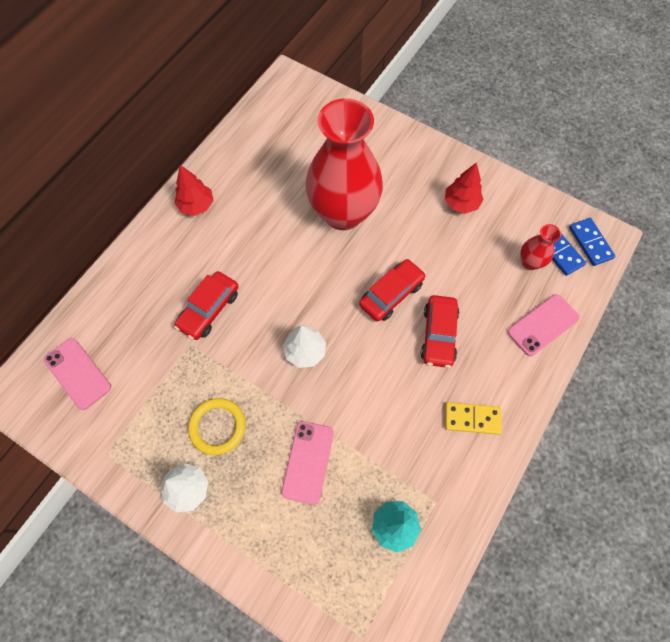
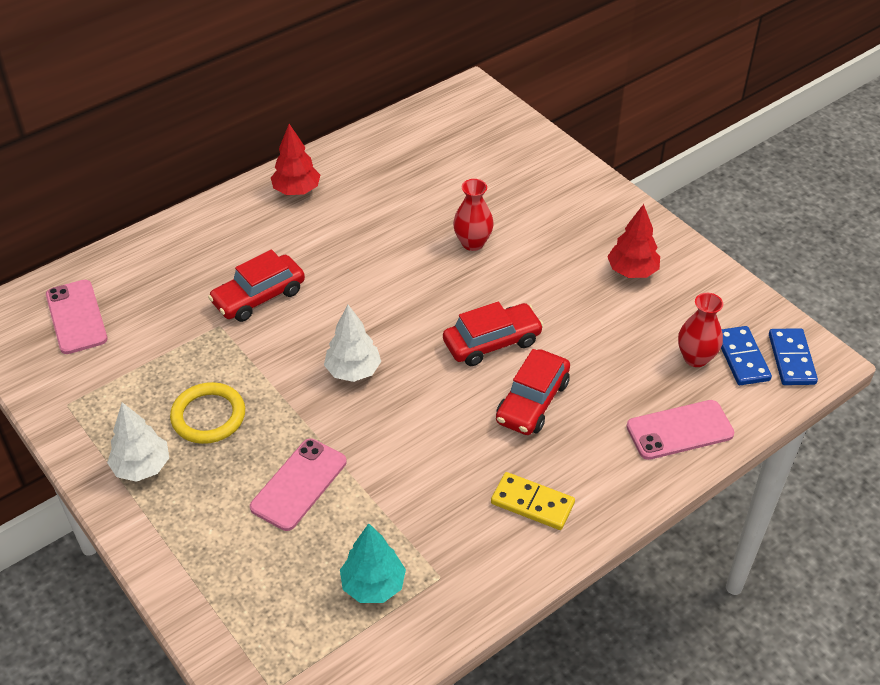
camera: 20 degrees right, 20 degrees down
red vase [306,98,383,230] -> red vase [453,179,494,251], size x0.42

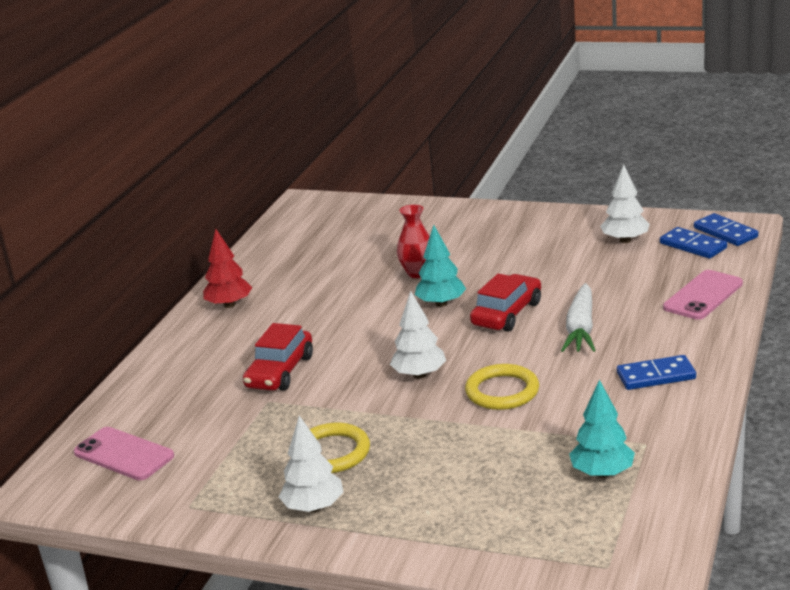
camera: 30 degrees left, 20 degrees down
pink phone [250,439,347,531] -> none
yellow domino [491,472,575,530] -> blue domino [617,355,696,390]
red car [496,349,570,435] -> white carrot [561,283,596,352]
red tree [607,204,660,278] -> none
red vase [678,293,723,367] -> none
none -> turquoise tree [415,225,466,307]
none -> yellow ring [465,364,539,410]
none -> white tree [600,165,650,243]

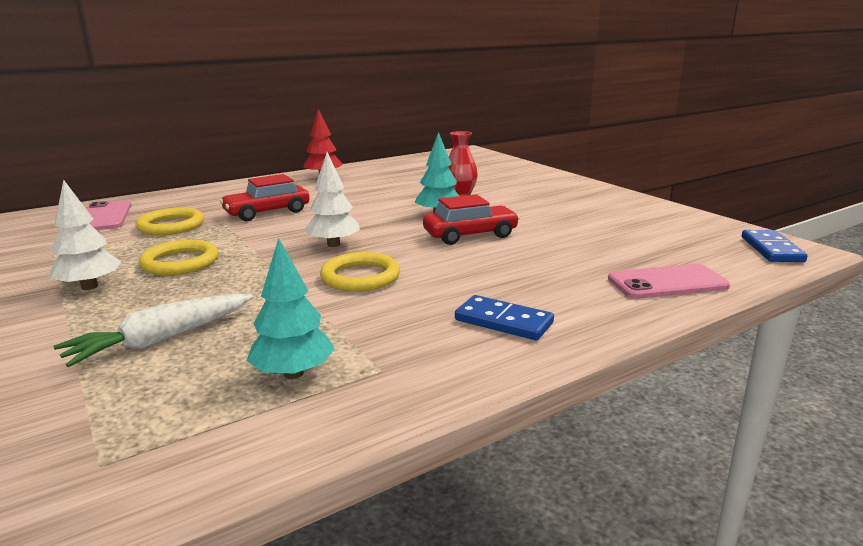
camera: 35 degrees right, 5 degrees down
white carrot [561,283,596,352] -> white carrot moved to [54,294,253,367]
white tree [600,165,650,243] -> none
blue domino [660,227,727,259] -> none
none -> yellow ring [135,208,204,235]

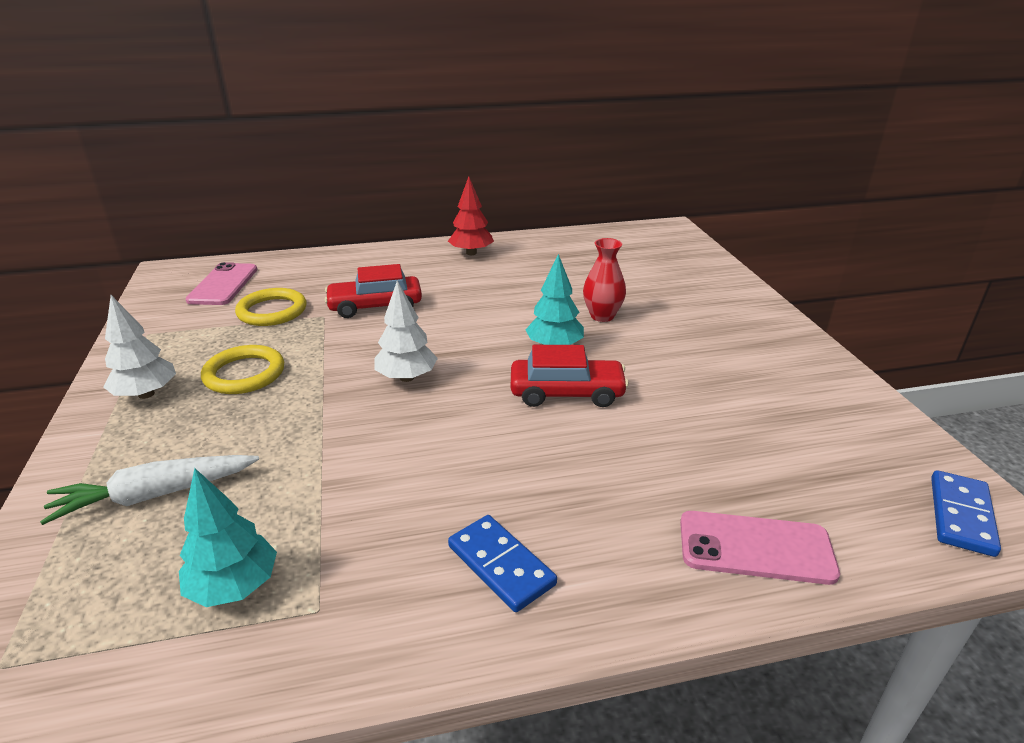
camera: 20 degrees right, 10 degrees up
yellow ring [320,252,400,292] -> none

